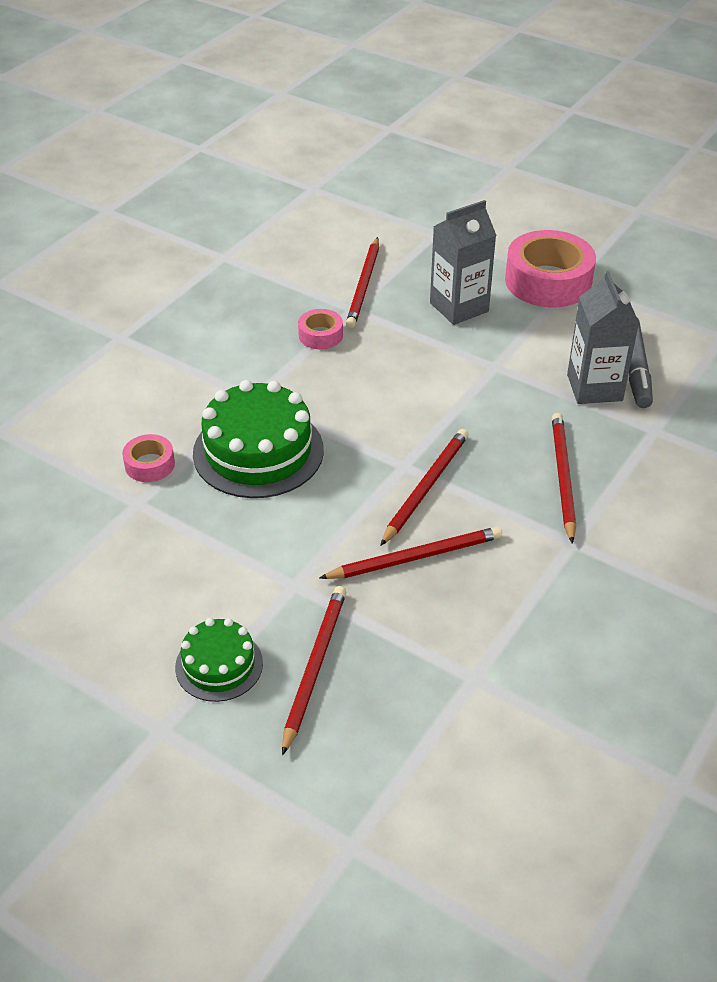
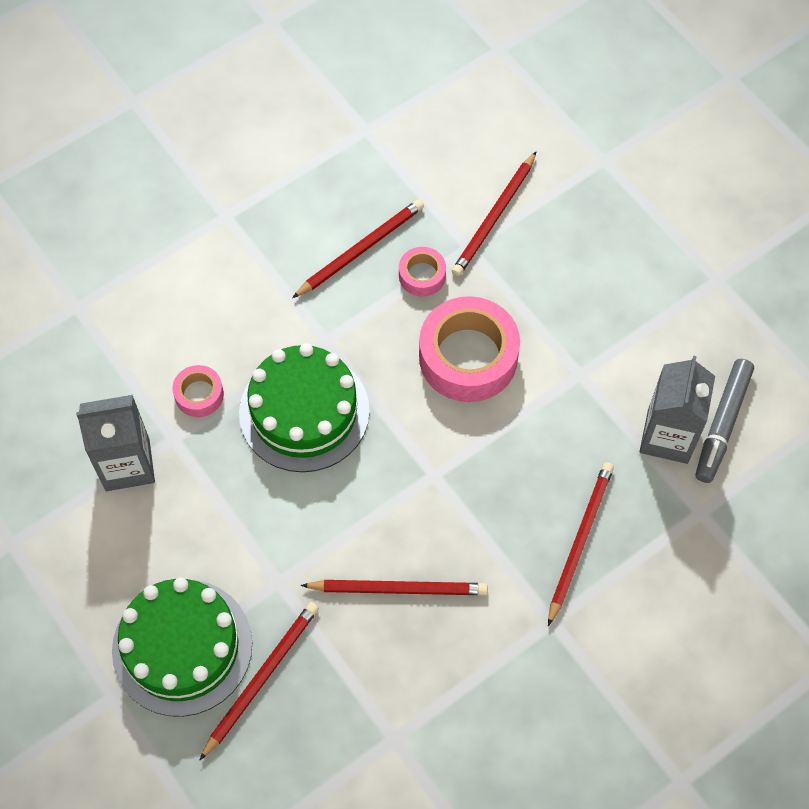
camera: 20 degrees right, 20 degrees up
green cake [175,618,263,702] -> green cake [112,578,252,717], size x1.76
red pencil [380,429,468,546] -> red pencil moved to [292,199,424,298]
grey carton [430,200,497,325] -> grey carton moved to [76,395,155,491]
pink tape [505,230,596,307] -> pink tape moved to [419,296,520,402]

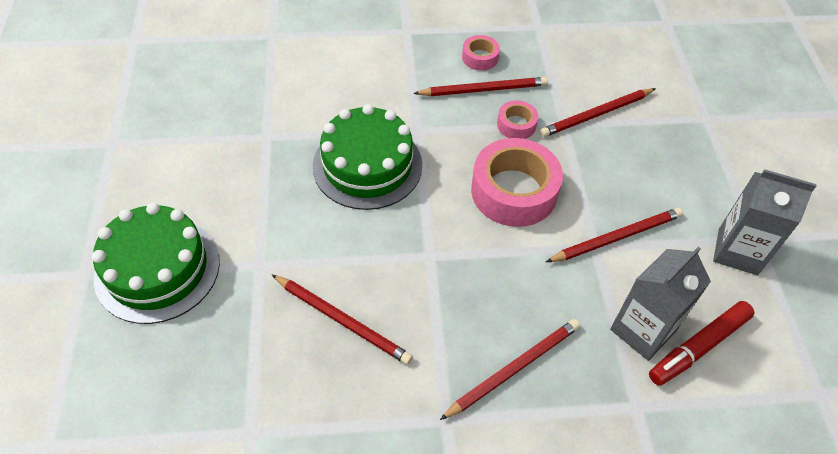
camera: 30 degrees right, 10 degrees down
grey carton [76,395,155,491] -> grey carton moved to [713,169,817,275]
pink tape [172,365,224,417] -> pink tape moved to [462,35,500,71]
red pencil [199,602,319,761] -> red pencil moved to [546,208,683,262]
grey marker [696,359,754,483] -> red marker [649,301,755,386]

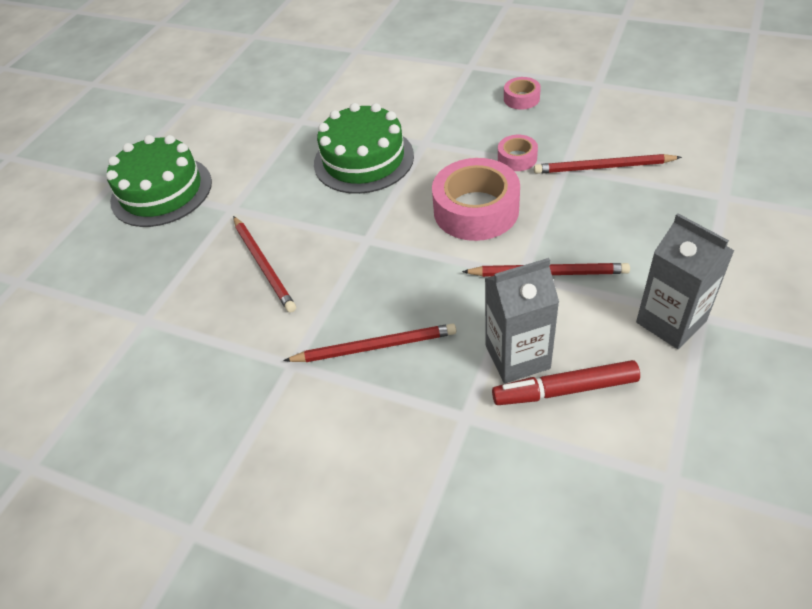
camera: 35 degrees right, 5 degrees down
red pencil [413,77,548,96] -> none

